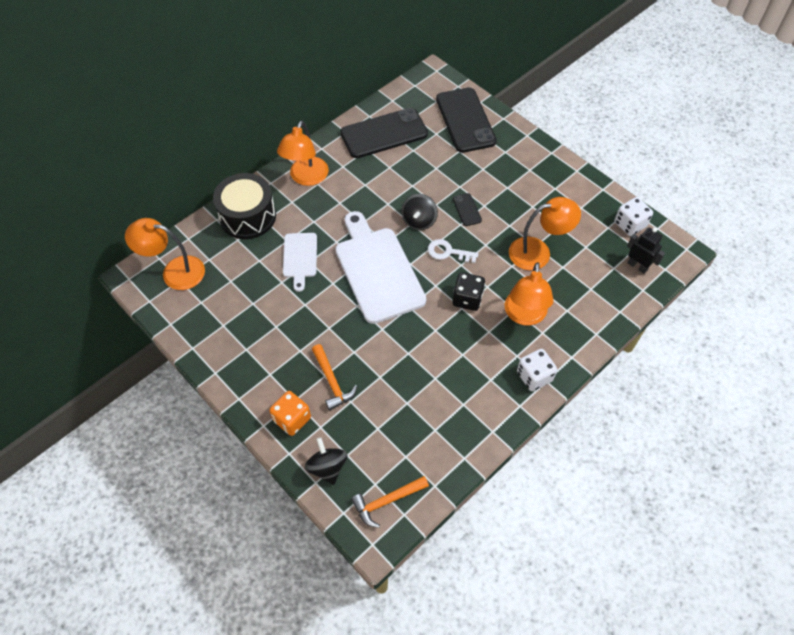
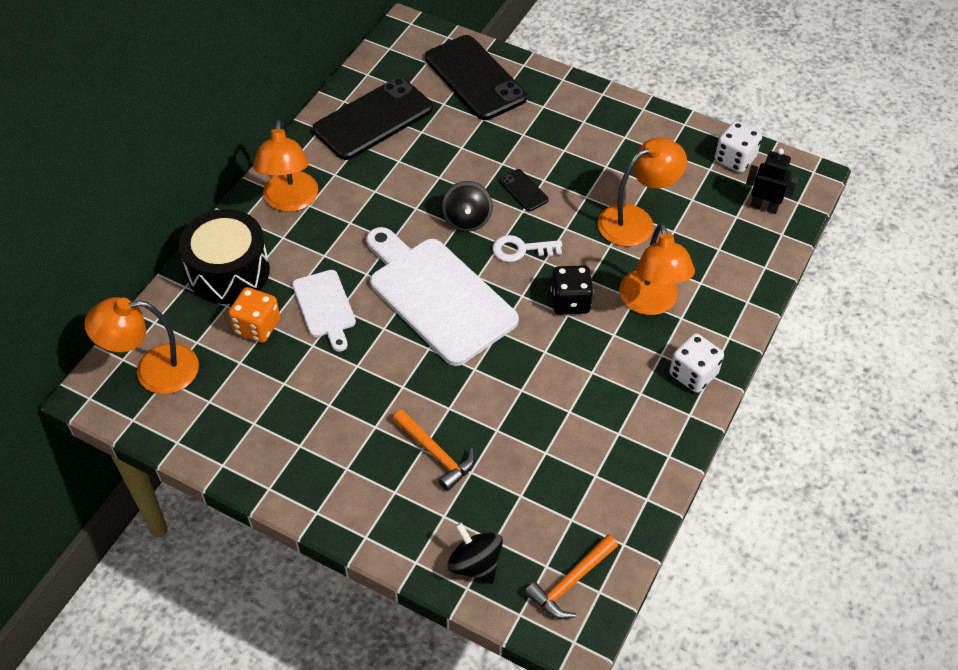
camera: 20 degrees left, 5 degrees down
orange dice [269,391,311,436] -> orange dice moved to [228,287,280,343]

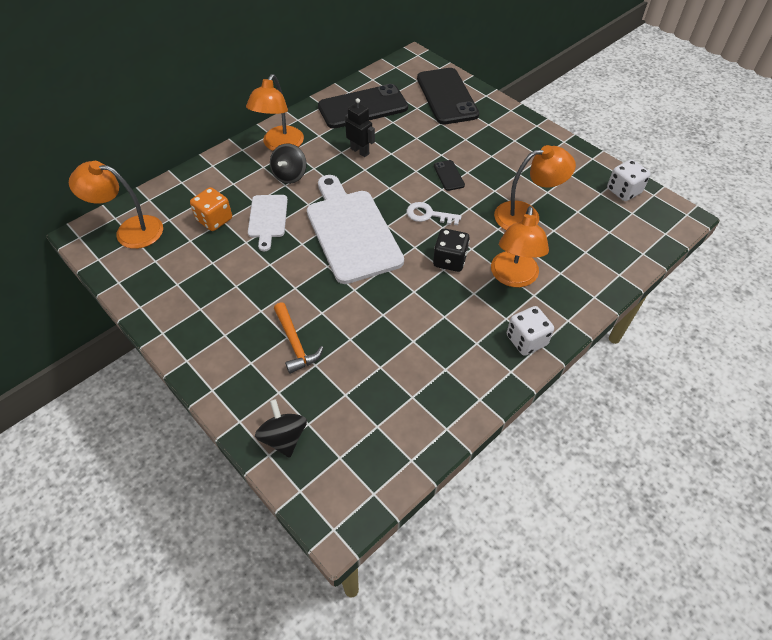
camera: 20 degrees right, 0 degrees up
black drum [179,209,270,304] -> none
black spinning top [441,181,493,232] -> black spinning top moved to [270,143,307,184]
orange hammer [524,535,618,619] -> none
black robot [746,148,798,214] -> black robot moved to [345,98,375,157]

